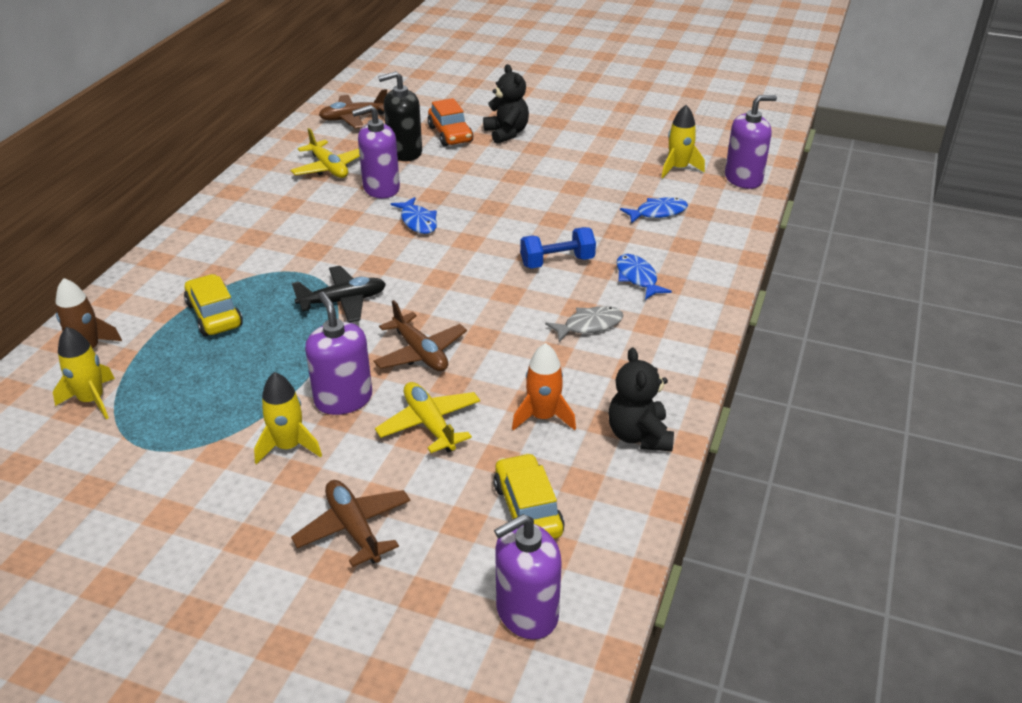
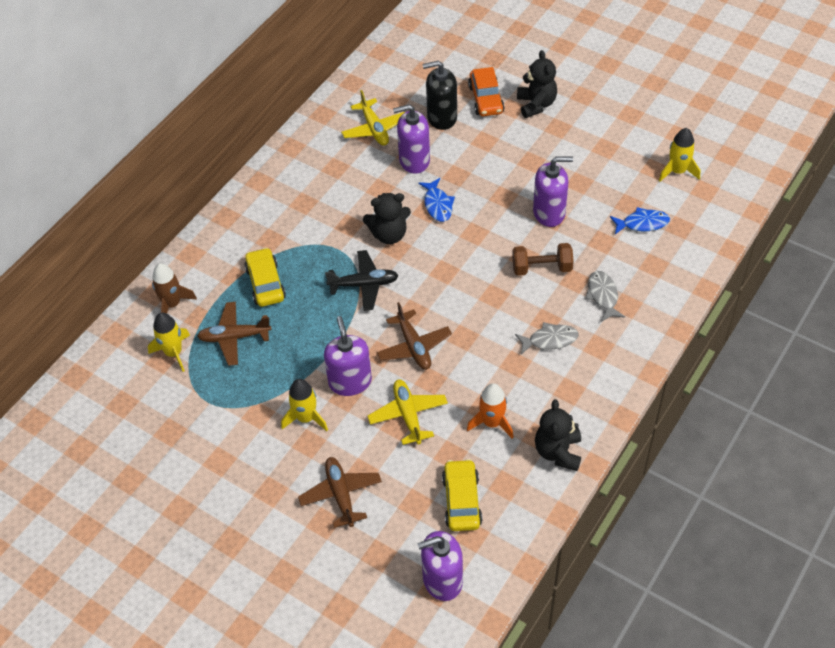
camera: 15 degrees right, 15 degrees up
brown plane [319,89,387,129] -> brown plane moved to [197,302,272,366]
blue dumbbell [520,227,596,269] -> brown dumbbell [512,243,574,276]
blue fish [617,254,672,300] -> grey fish [585,271,625,322]
purple soap dispenser [725,95,777,189] -> purple soap dispenser moved to [533,157,573,227]
none -> black teddy bear [363,193,411,244]

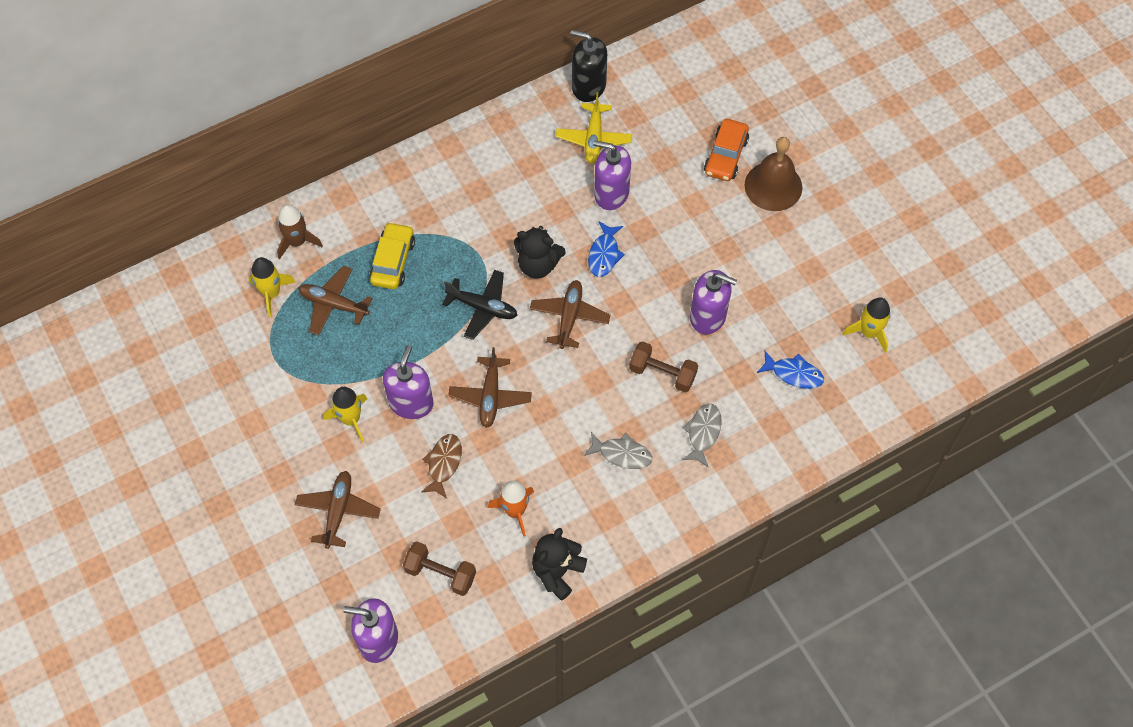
camera: 25 degrees right, 10 degrees up
yellow plane [368,379,448,445] -> brown fish [421,434,462,498]
black soap dispenser [423,61,457,130] -> black soap dispenser moved to [571,30,607,102]
yellow car [442,459,482,531] -> brown dumbbell [403,541,476,596]
black teddy bear [517,50,557,118] -> brown bell [744,137,802,211]
none -> brown plane [530,280,610,349]

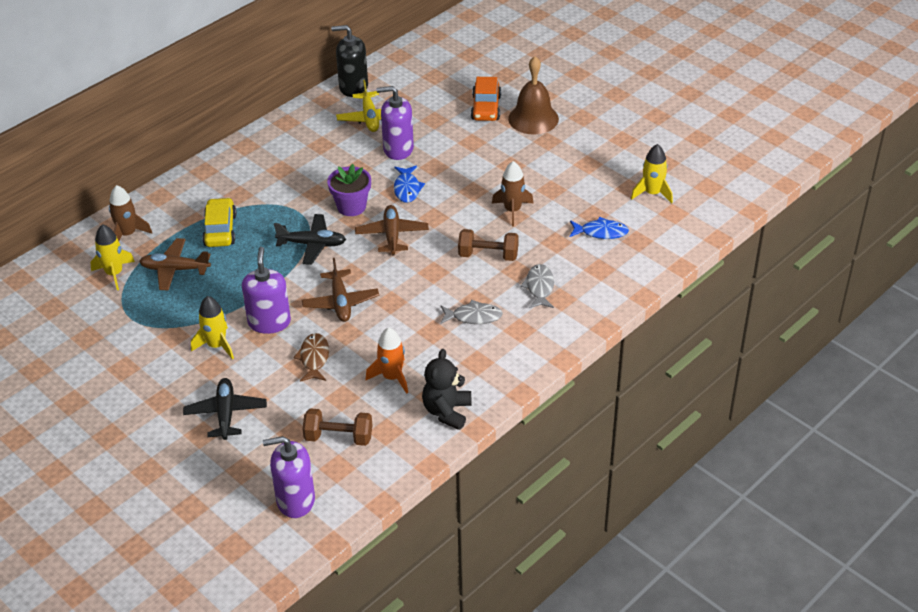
camera: 15 degrees left, 20 degrees down
brown plane [295,471,381,549] -> black plane [183,378,267,440]
black teddy bear [514,226,566,279] -> purple flower pot [327,164,371,216]
purple soap dispenser [690,270,737,335] -> brown rocket [492,161,533,226]

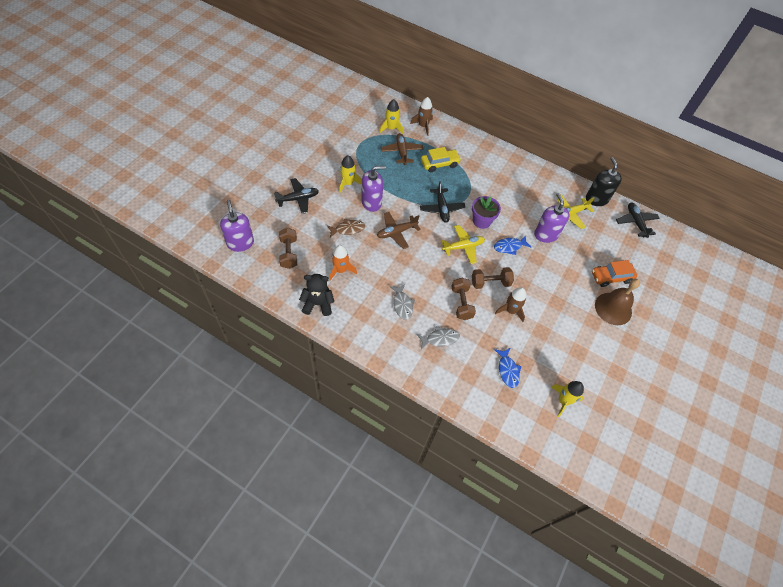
camera: 70 degrees right, 15 degrees up
brown plane [355,205,429,255] -> yellow plane [441,225,485,264]
none -> brown dumbbell [472,267,514,289]
none -> black plane [616,202,660,238]

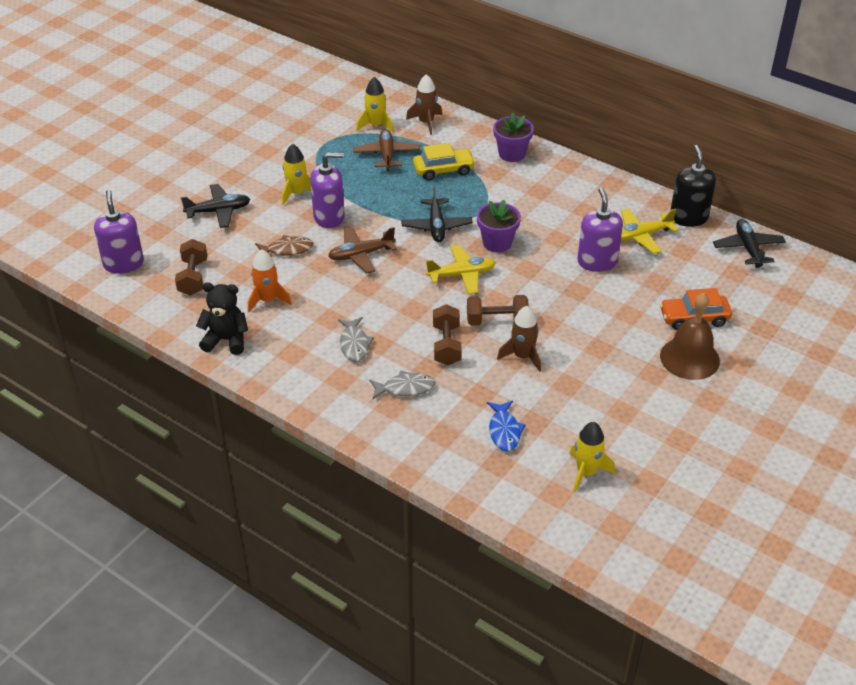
camera: 10 degrees right, 15 degrees down
blue fish [494,235,531,255] -> none
none -> purple flower pot [493,112,534,162]

